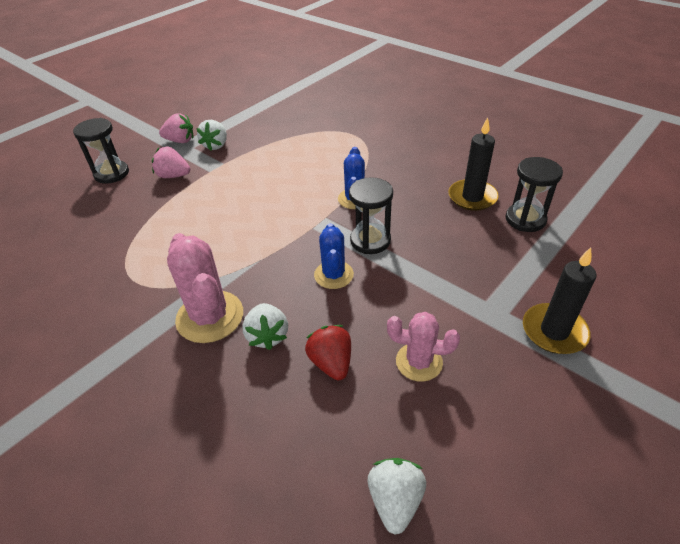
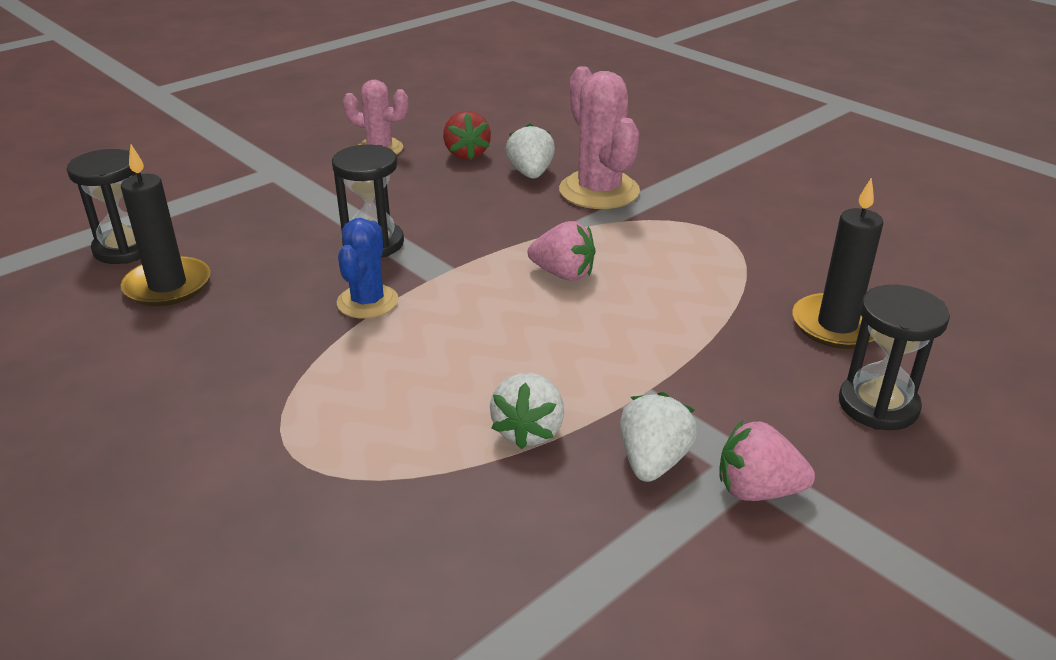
camera: 175 degrees left, 10 degrees down
pink strawberry [152,147,190,178] -> pink strawberry moved to [528,221,595,281]
blue cactus [314,223,354,289] -> none
white strawberry [368,458,426,534] -> white strawberry moved to [490,373,564,449]
black candle [523,247,596,354] -> black candle moved to [792,178,883,349]

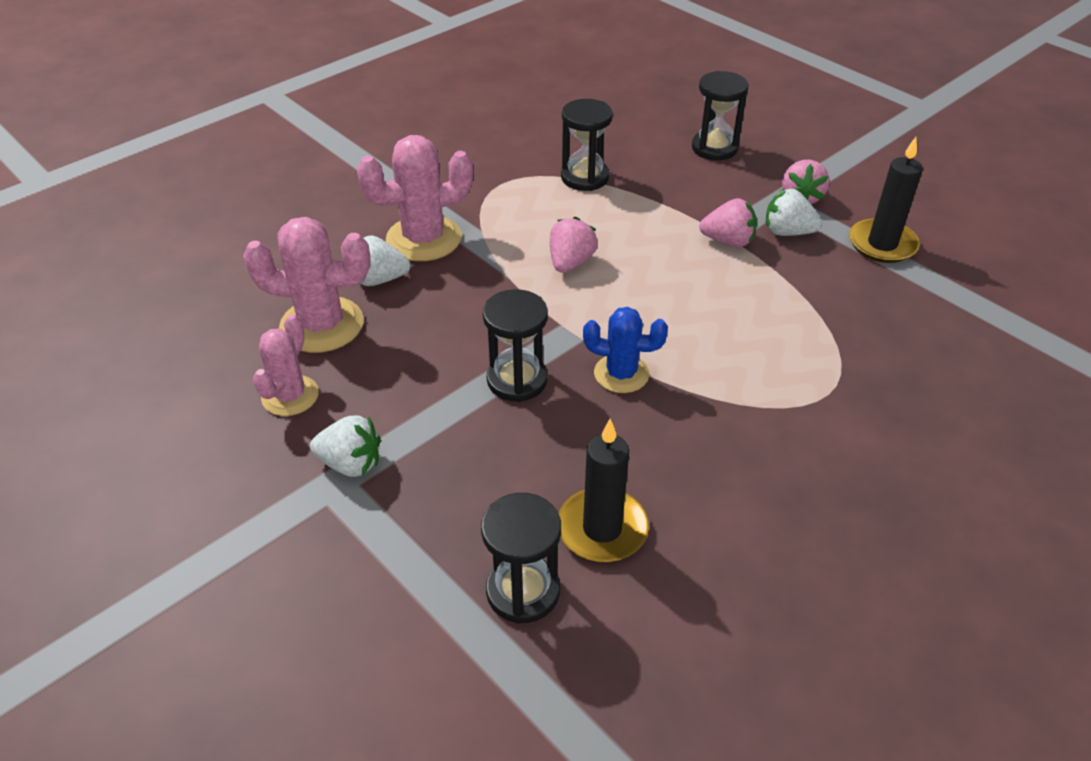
camera: 90 degrees left, 10 degrees up
red strawberry [443,111,491,160] -> pink cactus [243,217,371,353]
white strawberry [490,373,564,449] -> white strawberry moved to [310,415,381,477]
black candle [792,178,883,349] -> black candle moved to [849,137,923,263]
none -> black hourglass [561,99,613,191]
none -> pink strawberry [699,198,757,247]

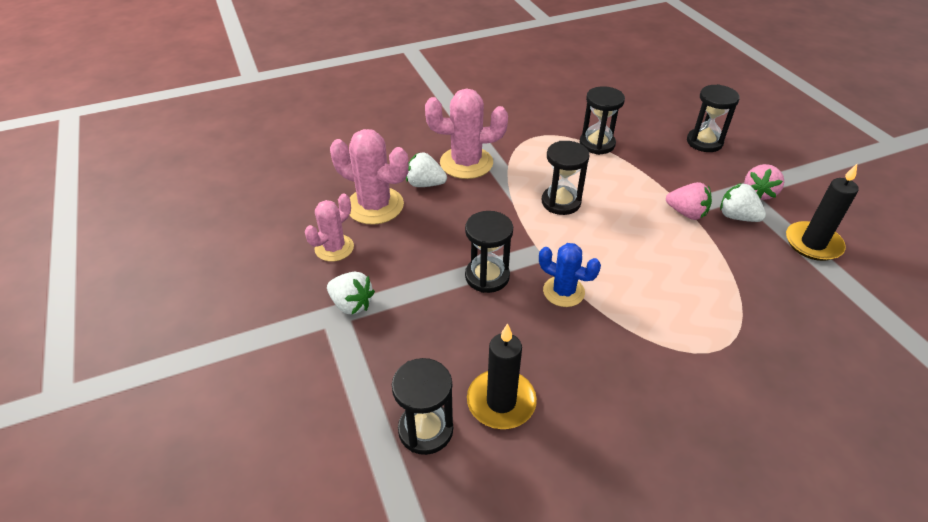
camera: 20 degrees right, 0 degrees up
pink strawberry [550,217,598,273] -> black hourglass [542,141,589,215]

